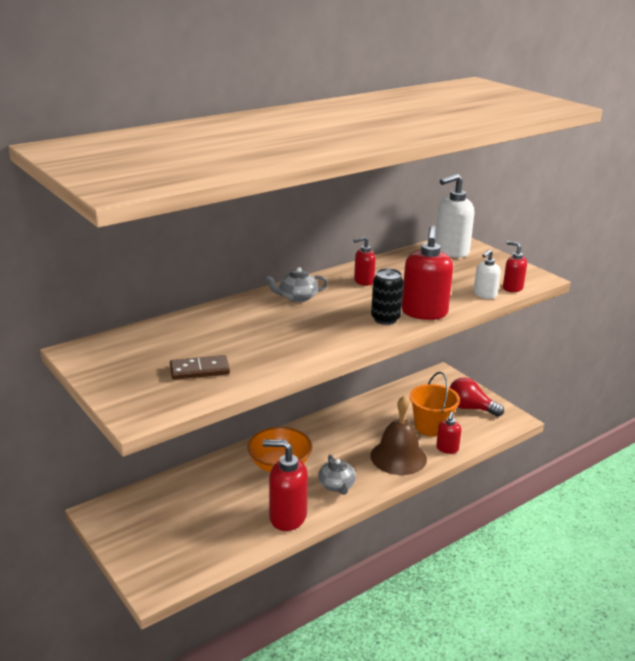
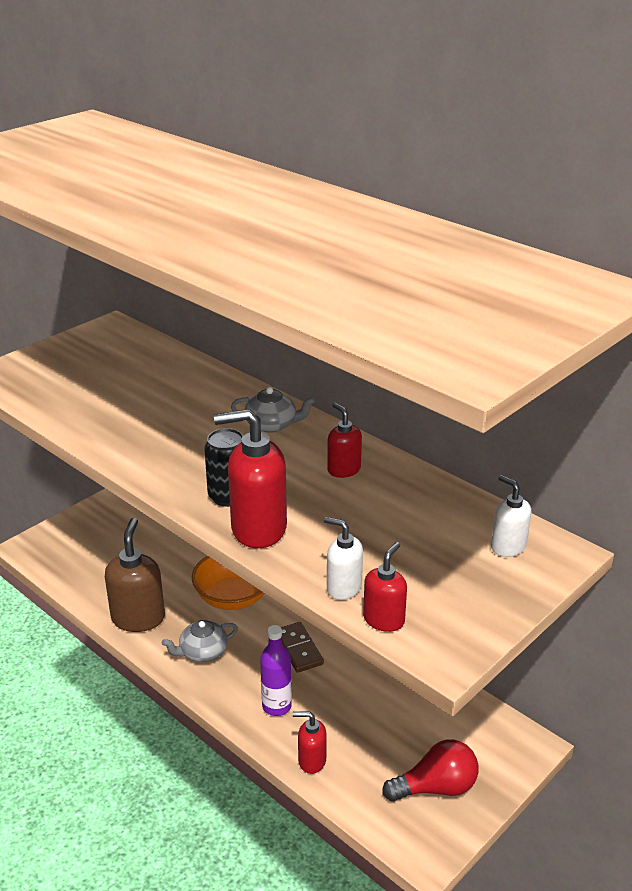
camera: 80 degrees right, 5 degrees up
brown domino [170,355,230,380] -> brown domino moved to [281,622,324,673]
red soap dispenser [263,439,308,531] -> brown soap dispenser [105,518,165,632]
grey teapot [265,267,328,302] -> grey teapot turned 120 degrees clockwise [231,387,315,433]
brown bell [370,396,427,475] -> purple bottle [260,625,292,716]
orange bucket [410,372,460,437] -> none
white soap dispenser [435,174,474,258] -> white soap dispenser [491,475,531,557], size x0.55
red light bulb [449,377,504,417] -> red light bulb turned 60 degrees clockwise [382,739,478,802]

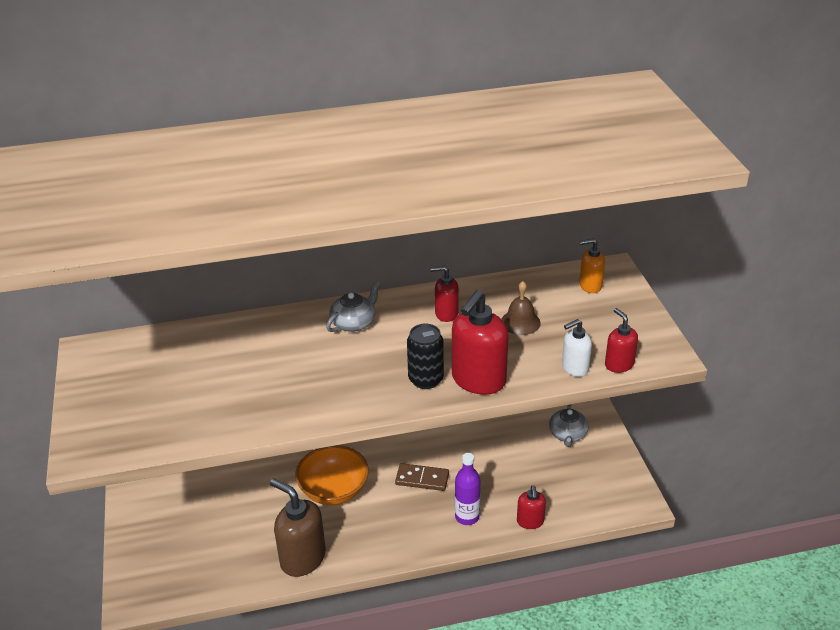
camera: 55 degrees left, 5 degrees up
grey teapot [162,620,238,662] -> grey teapot moved to [549,404,588,447]
red soap dispenser [293,711,327,774] -> red soap dispenser turned 45 degrees counterclockwise [517,485,546,529]
red light bulb [382,739,478,802] -> none
white soap dispenser [491,475,531,557] -> orange soap dispenser [579,238,605,293]
none -> brown bell [502,281,541,335]

